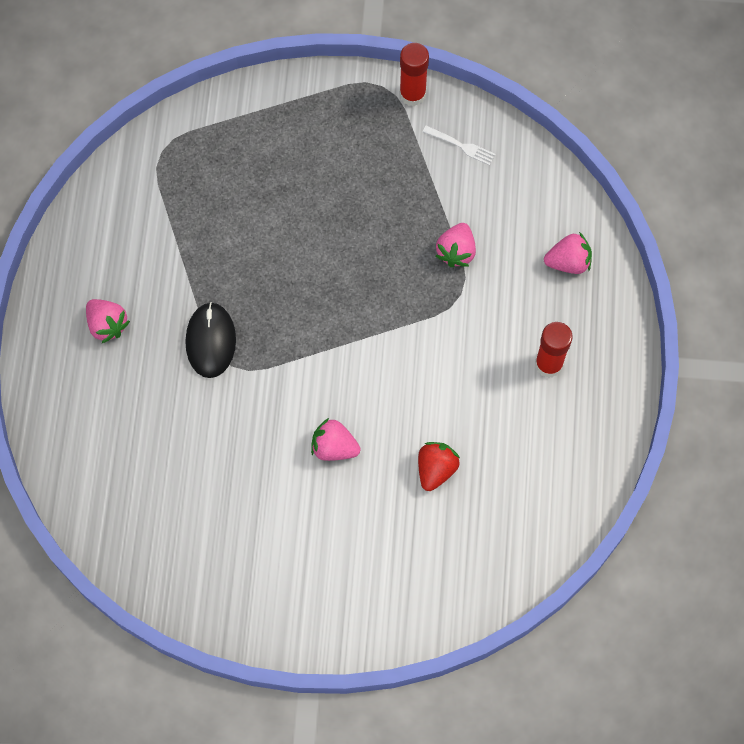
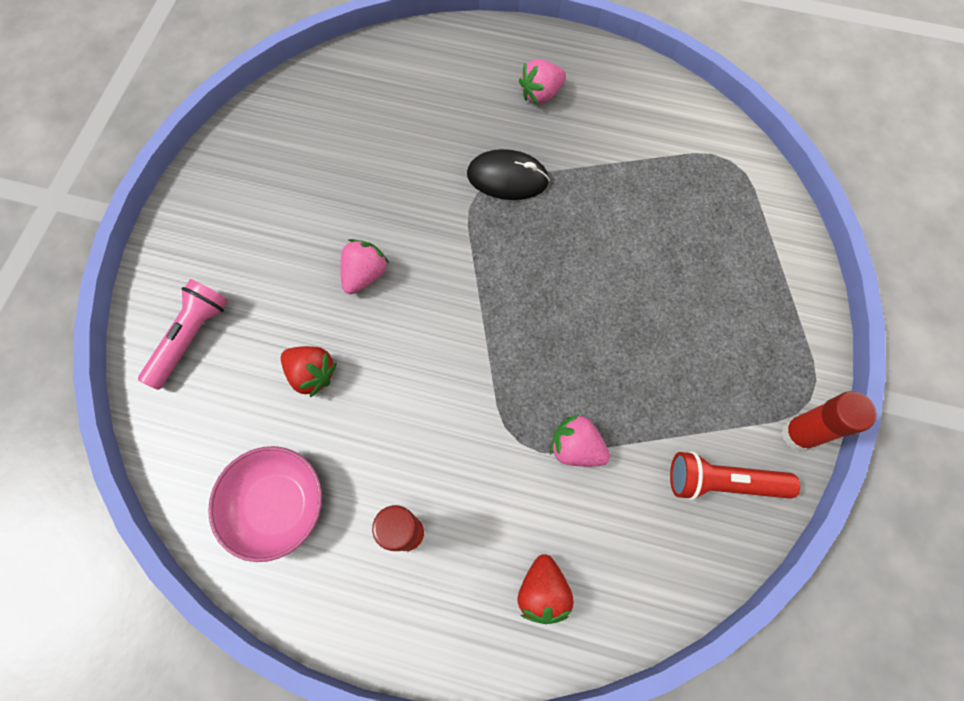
camera: 100 degrees right, 0 degrees up
white fork [423,125,495,166] -> red flashlight [670,451,800,501]
pink strawberry [544,232,592,274] -> red strawberry [517,554,574,624]
none -> pink flashlight [138,279,228,390]
none -> pink bowl [208,446,322,562]

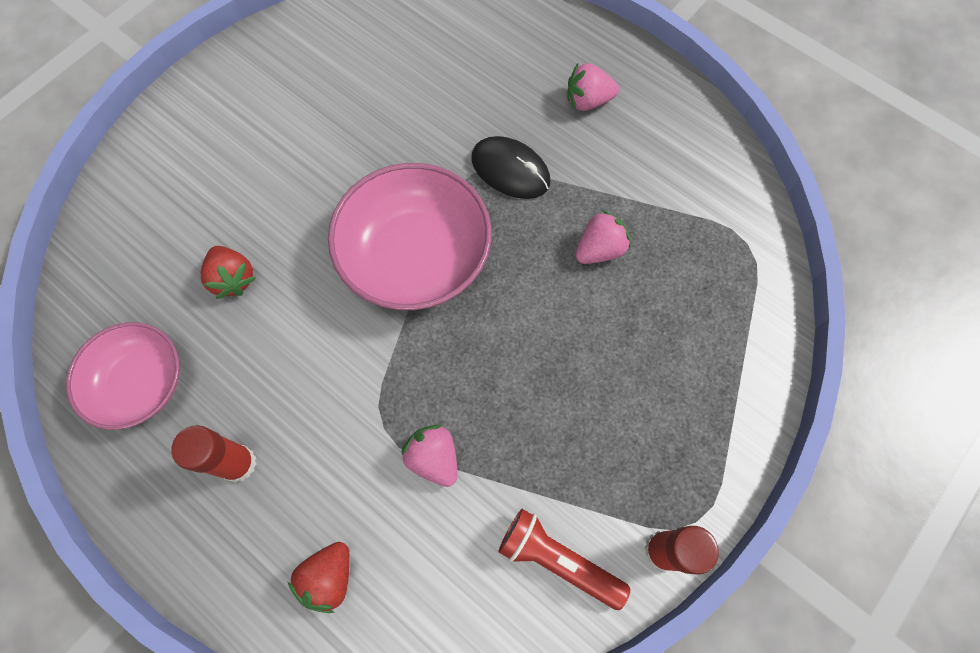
camera: 25 degrees right, 0 degrees up
pink flashlight [138,279,228,390] -> none
pink strawberry [340,239,389,294] -> pink strawberry moved to [576,210,630,264]
none -> pink bowl [328,163,492,310]

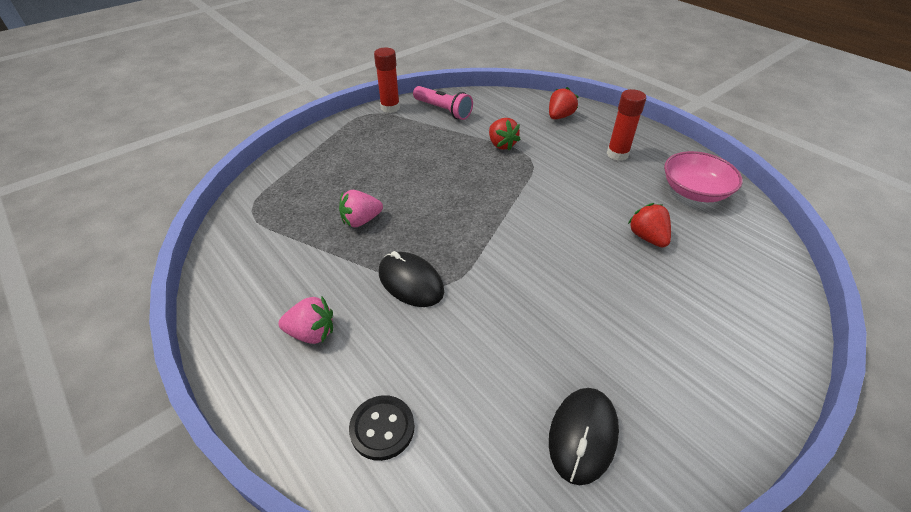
camera: 170 degrees left, 25 degrees down
pink bowl [328,163,492,310] -> none
pink strawberry [401,425,457,487] -> red strawberry [489,118,521,150]
red flashlight [498,509,630,610] -> pink flashlight [413,86,473,120]
none -> black button [349,395,415,461]
none -> black mouse [549,388,619,485]

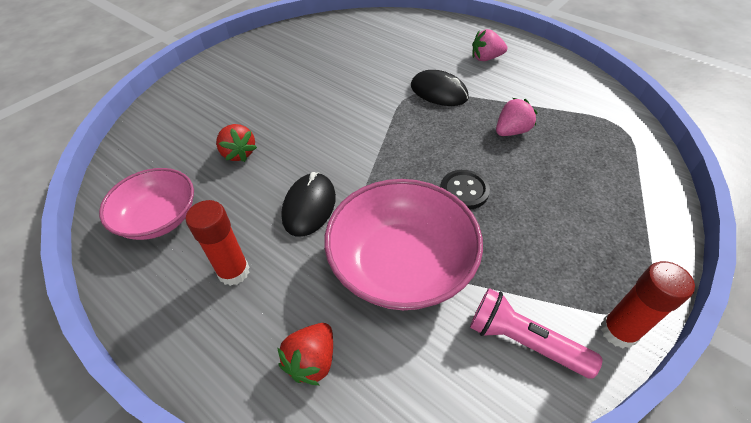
camera: 170 degrees right, 5 degrees up
black button [349,395,415,461] -> black button moved to [440,170,490,210]
red strawberry [489,118,521,150] -> pink bowl [324,179,483,310]
black mouse [549,388,619,485] -> black mouse moved to [281,172,336,237]

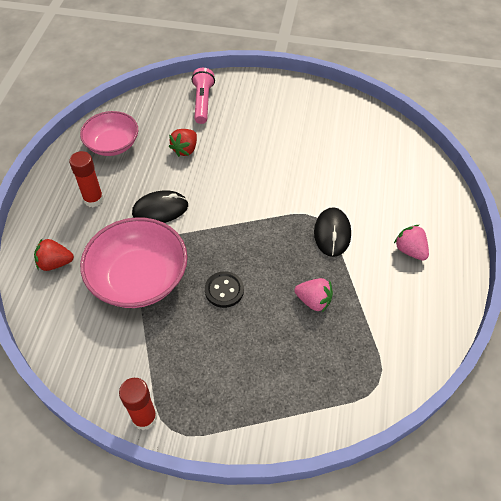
camera: 60 degrees right, 5 degrees up
pink flashlight [470,288,602,379] -> pink flashlight moved to [192,68,215,124]

